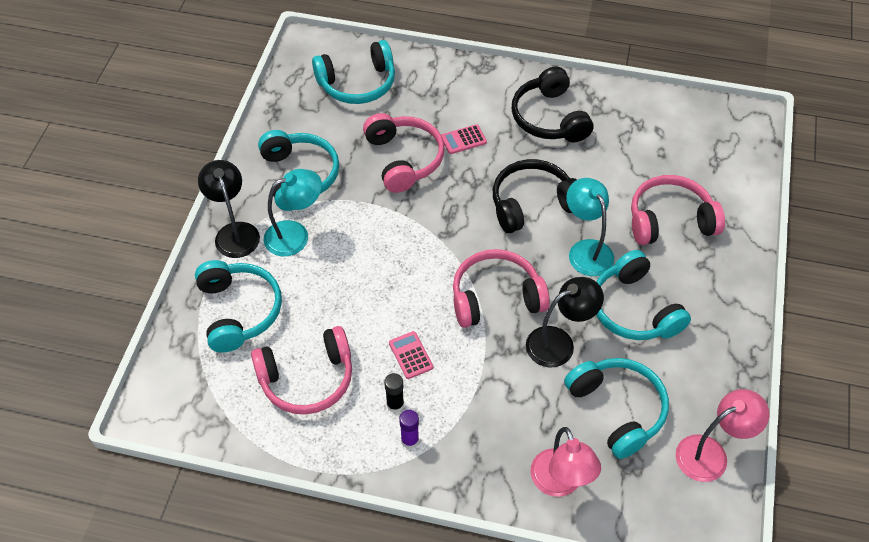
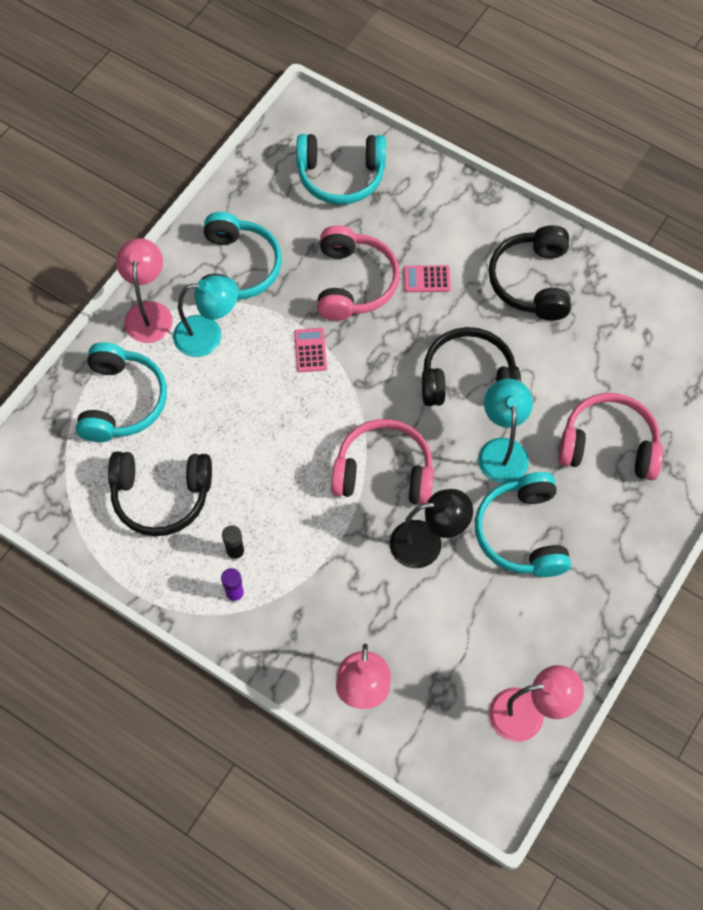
camera: 20 degrees right, 10 degrees up
black lamp [198,160,260,258] -> pink lamp [116,238,173,343]
pink headphones [251,326,352,415] -> black headphones [108,452,212,536]
pink calculator [389,331,433,379] -> pink calculator moved to [294,328,327,372]
turquoise headphones [564,358,669,459] -> none

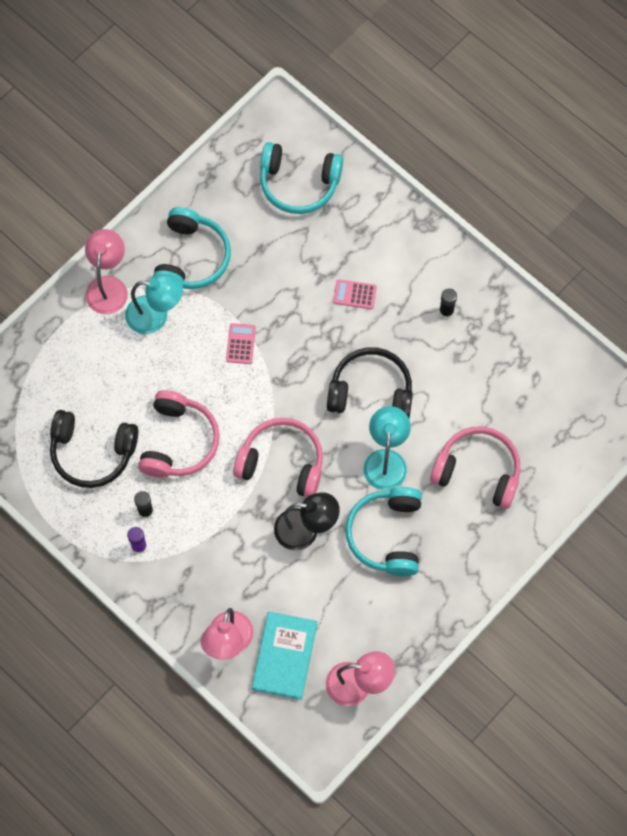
camera: 10 degrees right, 5 degrees up
turquoise headphones [76,342,167,442] -> none
pink headphones [317,225,400,321] -> pink headphones moved to [138,390,220,478]
black headphones [489,225,571,321] -> black glue stick [439,288,457,319]
none -> turquoise book [252,611,317,700]

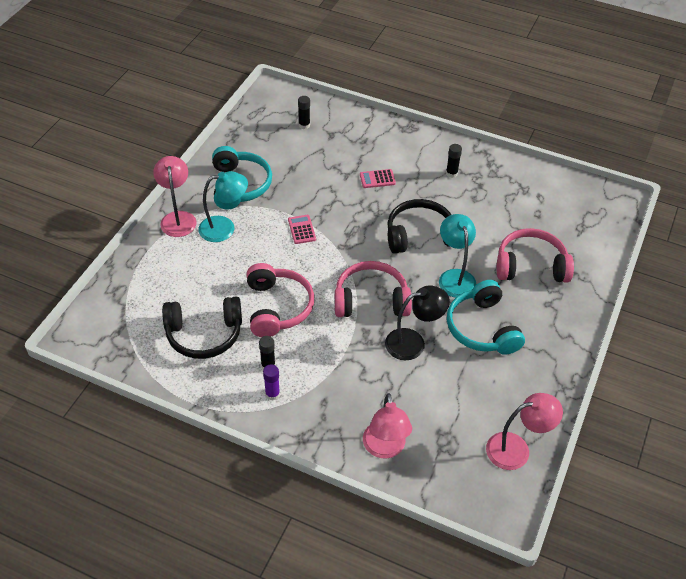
camera: 20 degrees left, 20 degrees down
turquoise book [252,611,317,700] -> none
turquoise headphones [260,142,343,214] -> black glue stick [298,96,310,129]

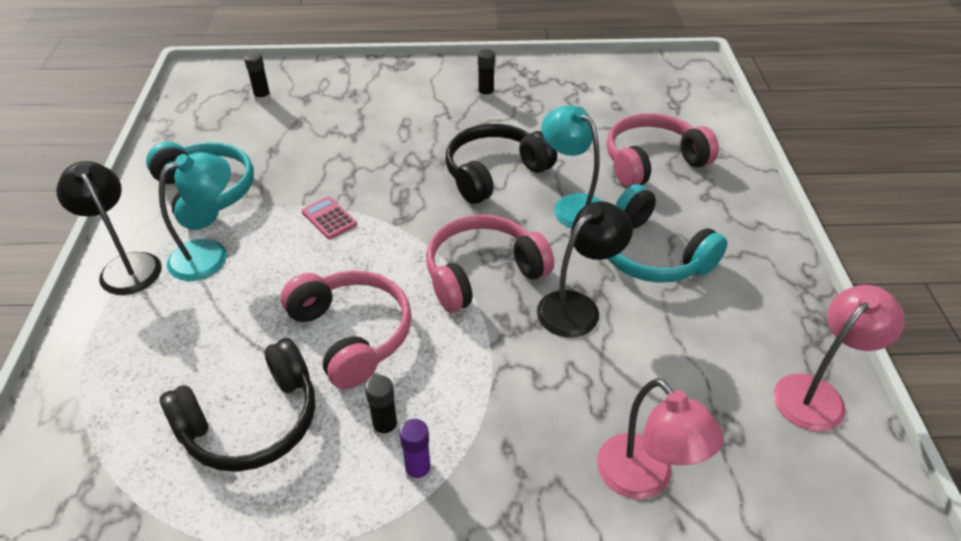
camera: 25 degrees left, 5 degrees down
pink lamp [153,156,197,237] -> black lamp [56,161,162,295]
pink calculator [360,169,396,188] -> none

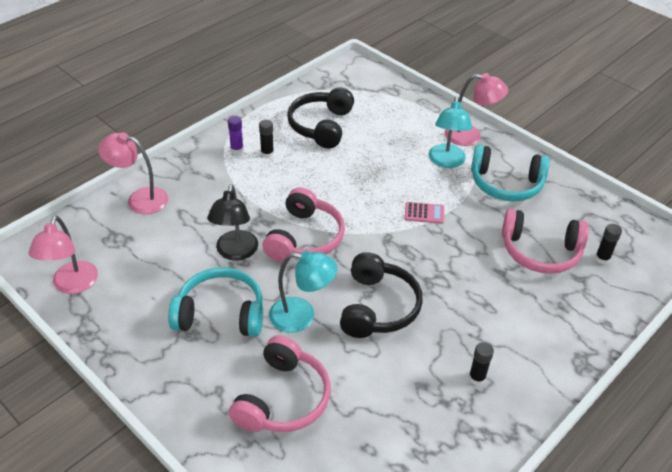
camera: 135 degrees right, 0 degrees up
black lamp [56,161,162,295] -> pink lamp [445,73,508,146]
pink headphones [281,270,412,389] -> pink headphones moved to [502,209,589,274]

